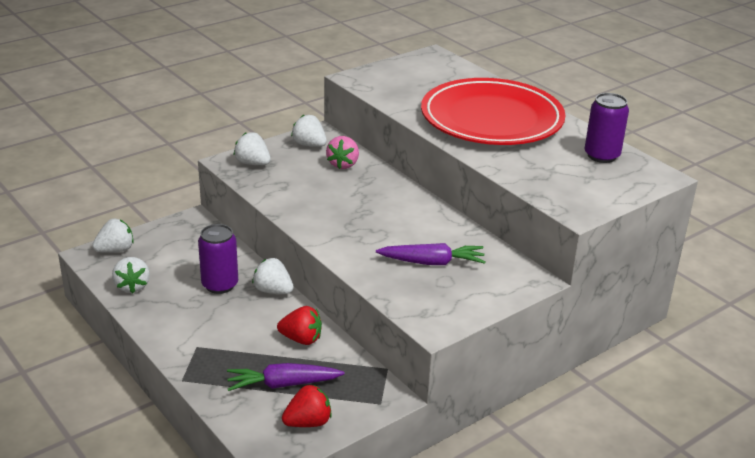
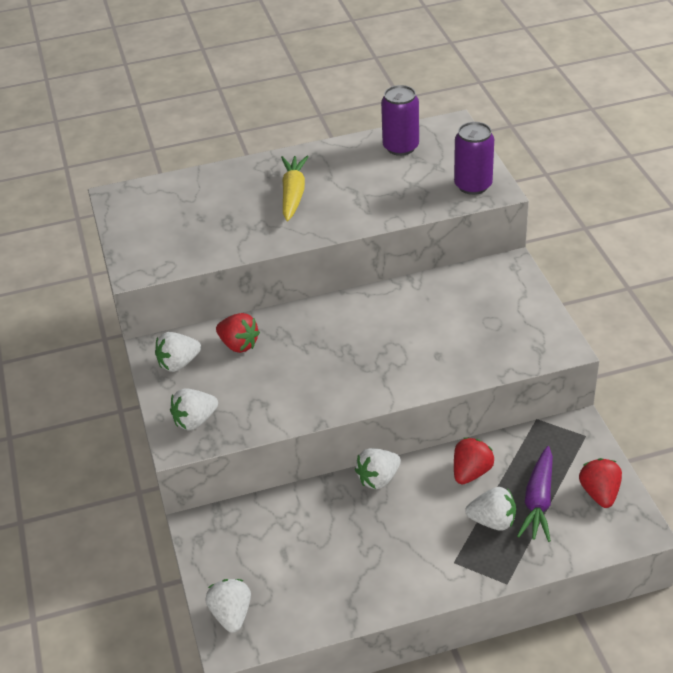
camera: 65 degrees left, 10 degrees up
white strawberry [112,257,150,293] -> white strawberry moved to [465,487,516,531]
purple can [198,224,238,294] -> purple can moved to [454,122,494,195]
pink strawberry [326,136,359,169] -> red strawberry [216,313,260,353]
purple carrot [376,243,486,265] -> none
red plate [421,78,566,145] -> yellow carrot [281,156,309,221]

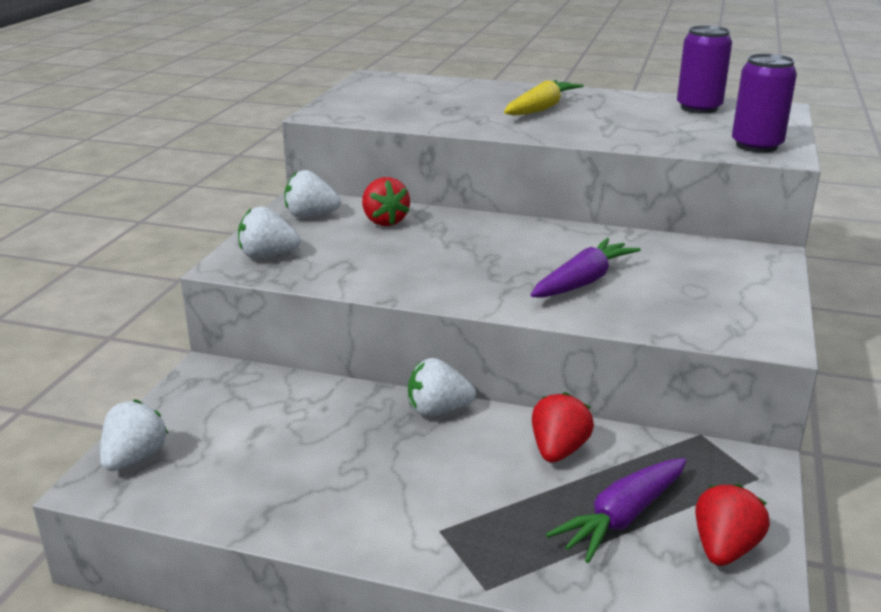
camera: 30 degrees right, 15 degrees down
red strawberry [454,438,494,484] -> red strawberry turned 45 degrees counterclockwise [532,392,594,463]
white strawberry [465,487,516,531] -> none
none -> purple carrot [531,238,641,298]

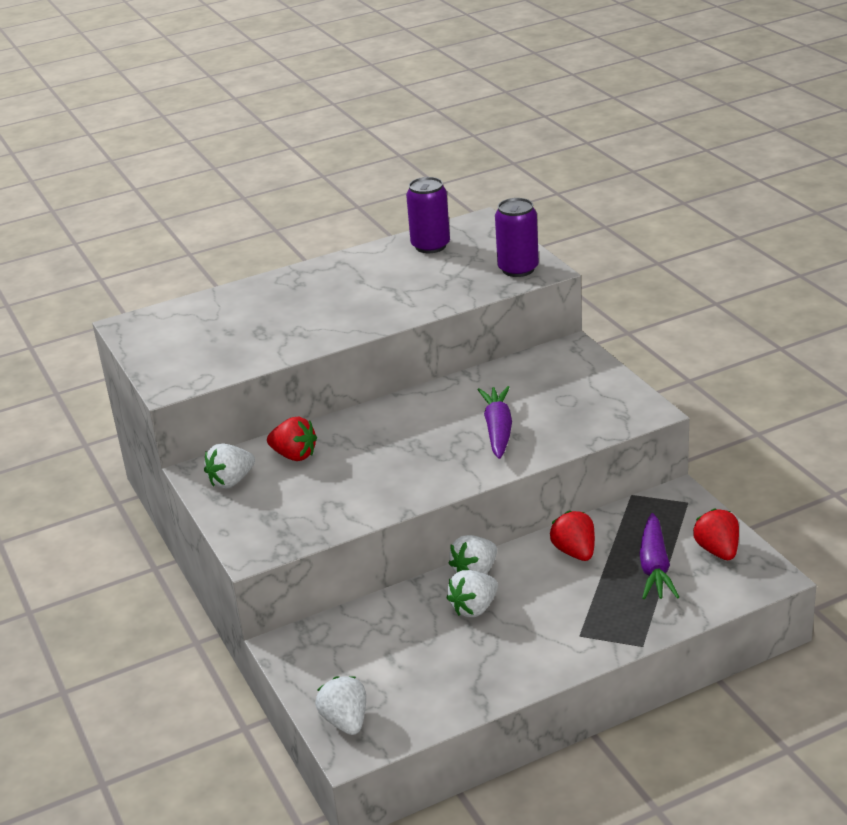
camera: 40 degrees left, 5 degrees up
white strawberry [238,206,300,259] -> white strawberry moved to [447,570,498,617]
yellow carrot [504,80,584,116] -> none

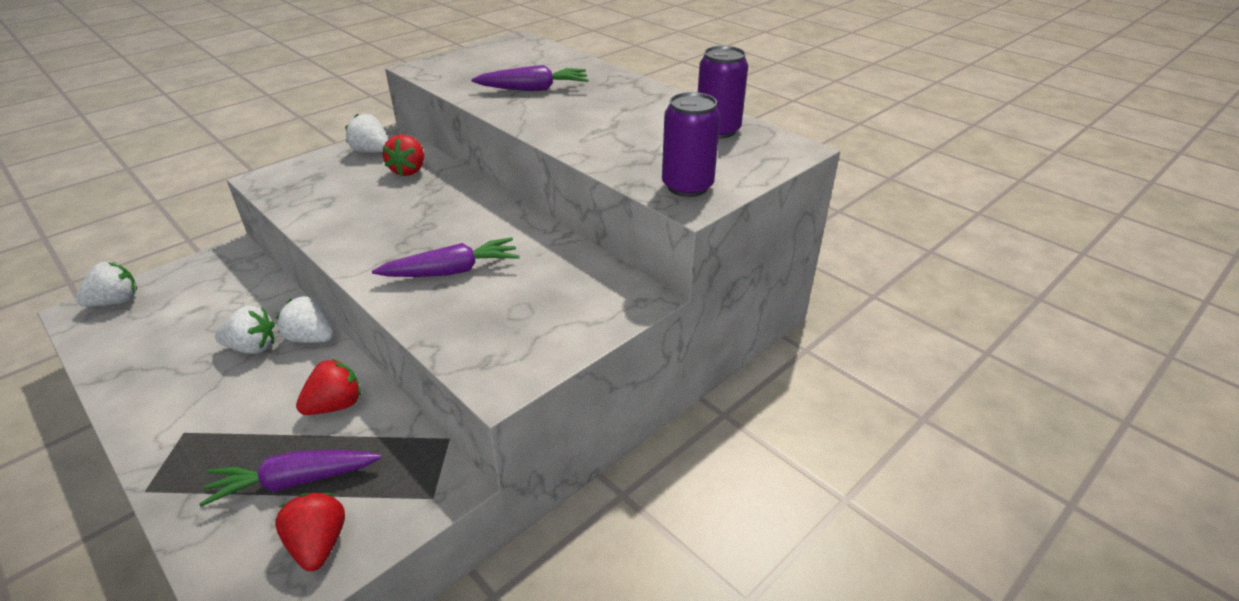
camera: 70 degrees right, 5 degrees up
white strawberry [447,570,498,617] -> white strawberry turned 150 degrees clockwise [215,306,275,354]
red strawberry [693,508,739,560] -> red strawberry turned 75 degrees counterclockwise [275,493,345,571]
none -> purple carrot [471,65,588,91]

